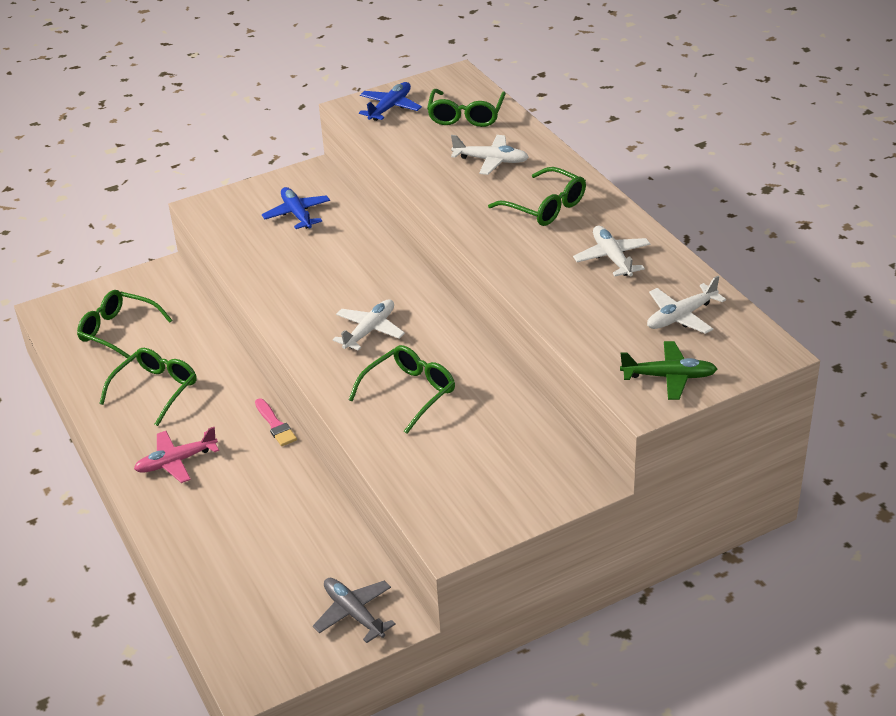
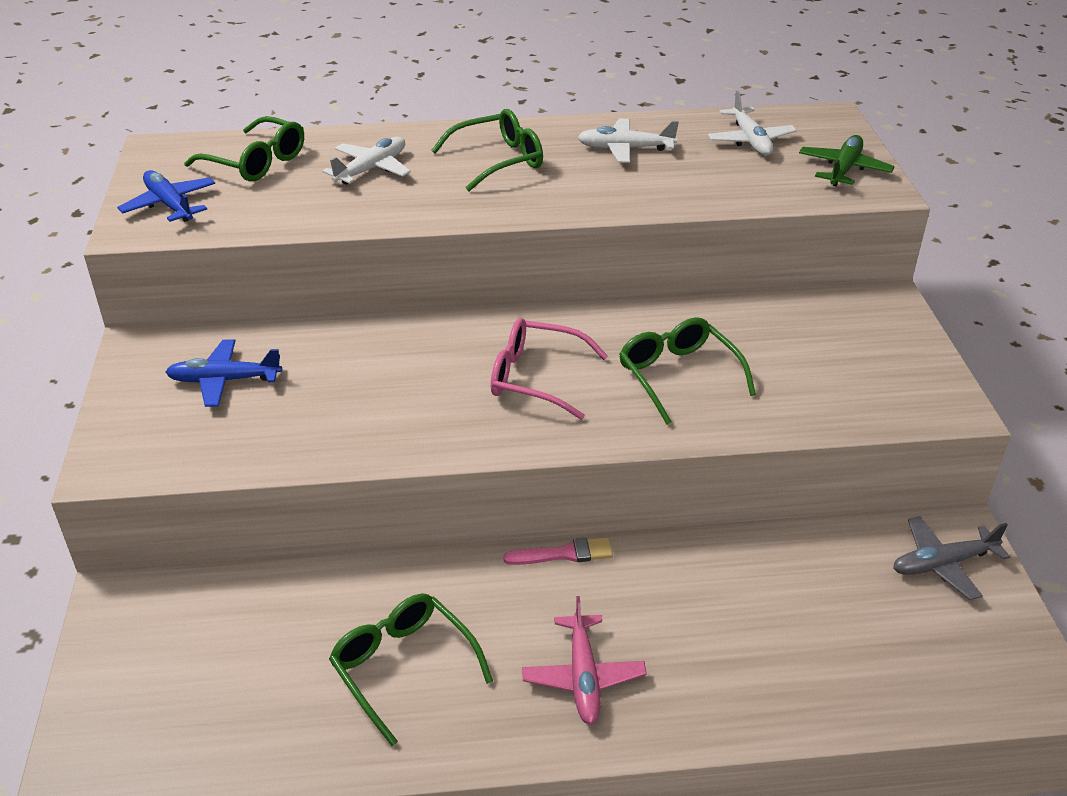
camera: 70 degrees left, 0 degrees up
green glasses [77,290,172,361] -> none
white plane [333,299,405,350] -> pink glasses [491,318,608,420]

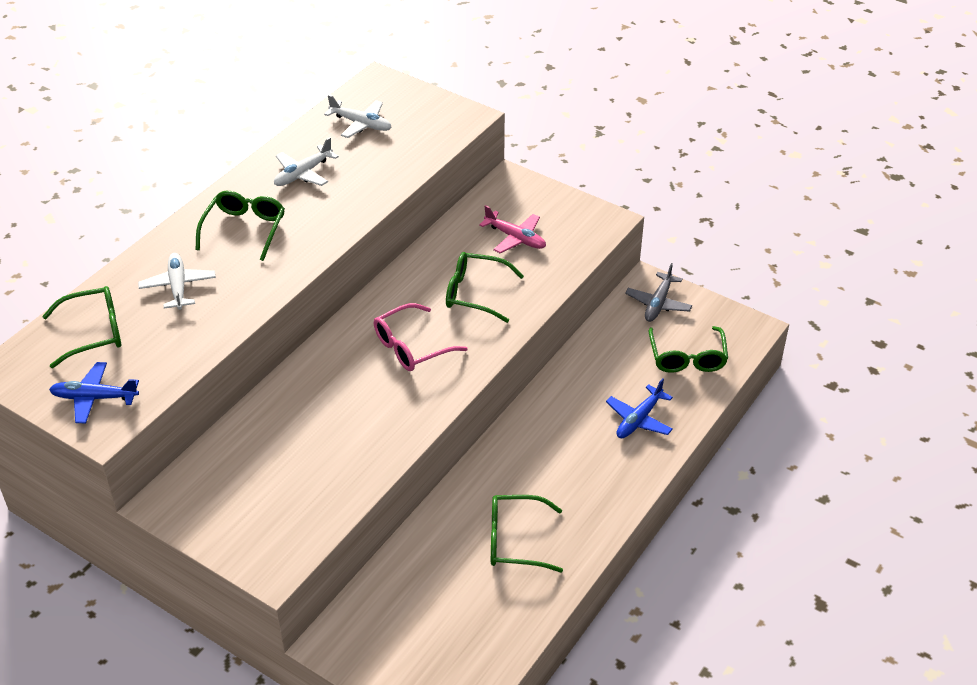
camera: 50 degrees left, 5 degrees up
blue plane [166,339,282,407] -> blue plane moved to [606,378,673,438]
pink brush [503,537,613,565] -> none
pink plane [522,596,647,724] -> pink plane moved to [479,205,546,253]
green plane [799,135,895,186] -> none
none -> green glasses [648,326,728,373]

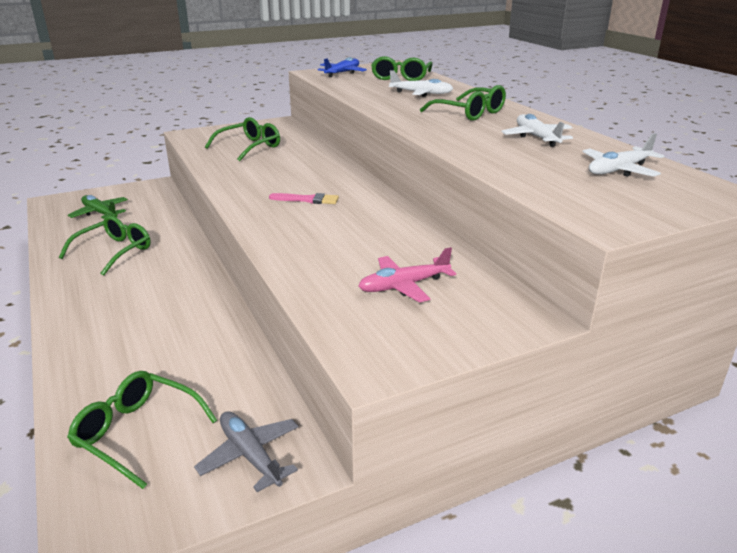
camera: 120 degrees right, 15 degrees down
pink glasses [374,303,468,371] -> pink brush [269,193,339,204]
green glasses [446,252,524,323] -> green glasses moved to [205,117,280,161]
blue plane [606,378,673,438] -> none
none -> green plane [68,195,128,219]

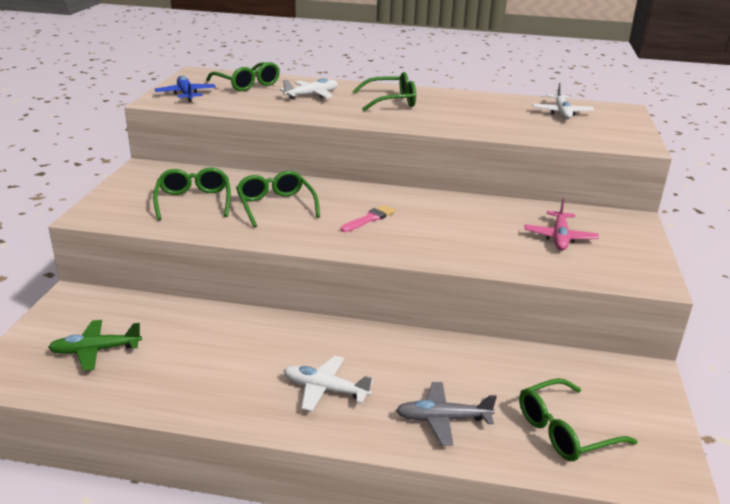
camera: 55 degrees left, 0 degrees up
green glasses [59,215,151,276] -> green glasses moved to [236,171,320,228]
grey plane [194,411,299,492] -> grey plane moved to [396,382,497,446]
white plane [501,114,573,147] -> white plane moved to [283,356,373,411]

